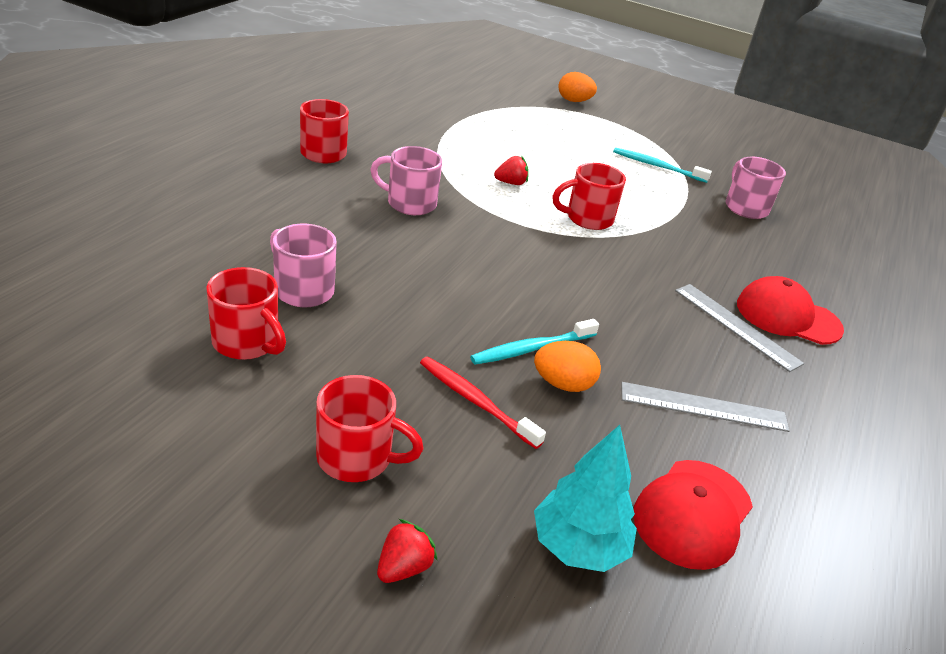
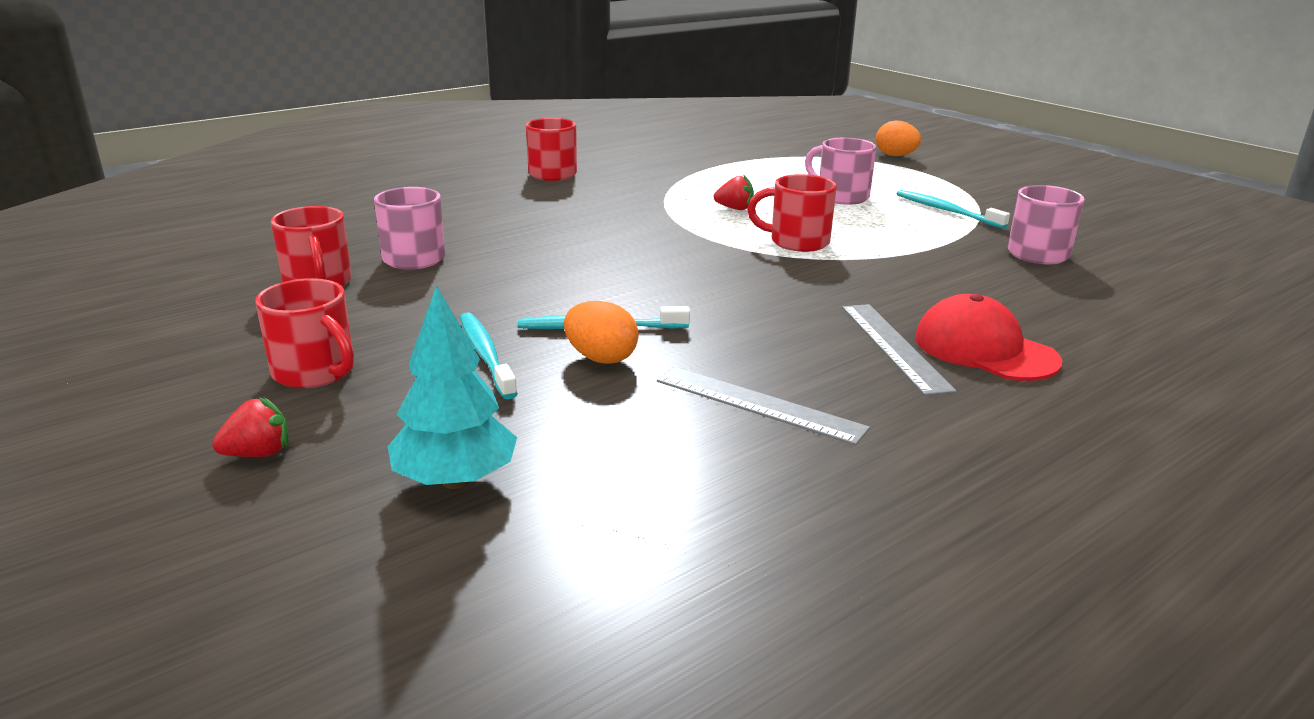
camera: 30 degrees right, 10 degrees down
pink mug [370,146,442,215] -> pink mug moved to [805,138,876,205]
red toothbrush [420,357,546,449] -> turquoise toothbrush [460,312,518,399]
red cap [633,460,753,570] -> none

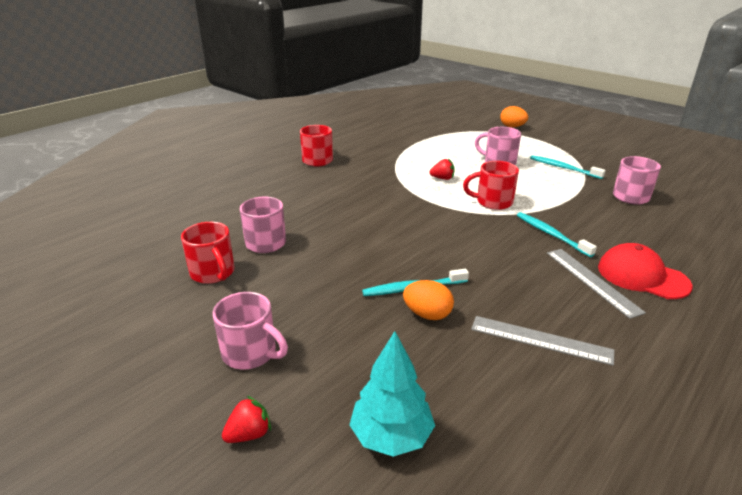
camera: 10 degrees left, 5 degrees up
red mug [255,278,354,388] -> pink mug [213,292,288,370]
turquoise toothbrush [460,312,518,399] -> turquoise toothbrush moved to [517,212,597,257]

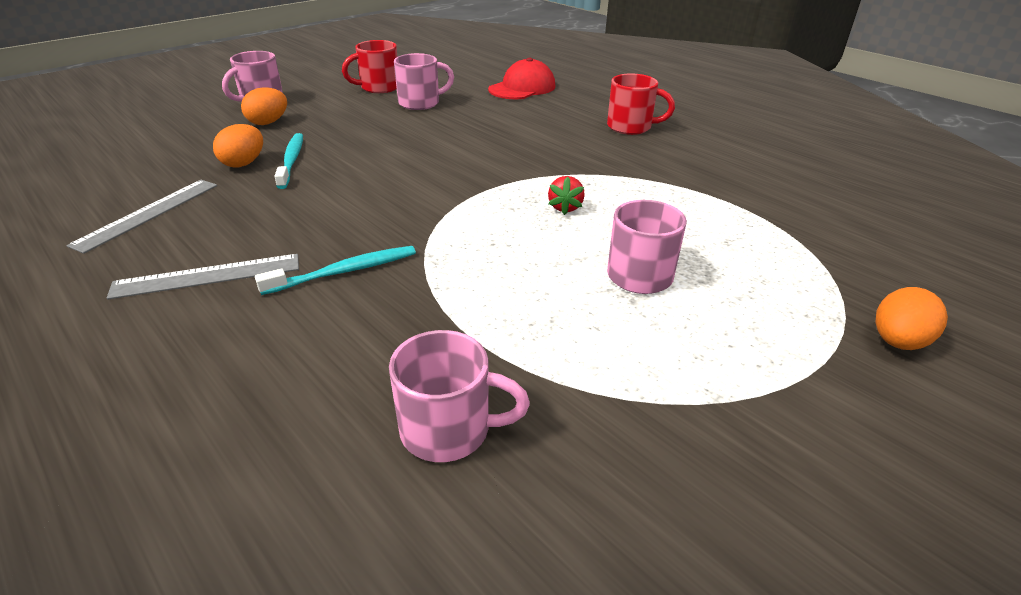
camera: 95 degrees right, 5 degrees up
red strawberry [222,396,271,443] -> none
turquoise tree [349,331,435,457] -> none
red mug [463,161,519,210] -> none
turquoise toothbrush [530,155,606,179] -> none
red cap [598,243,693,299] -> red cap moved to [488,58,555,99]
none -> orange egg [241,87,287,125]

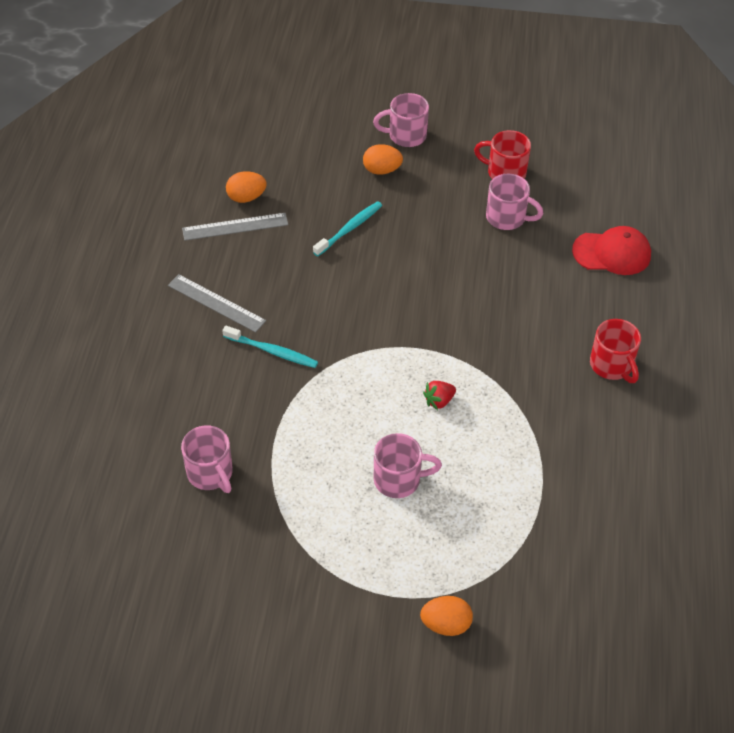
camera: 50 degrees right, 15 degrees up
orange egg [213,124,263,167] -> orange egg moved to [226,171,266,203]

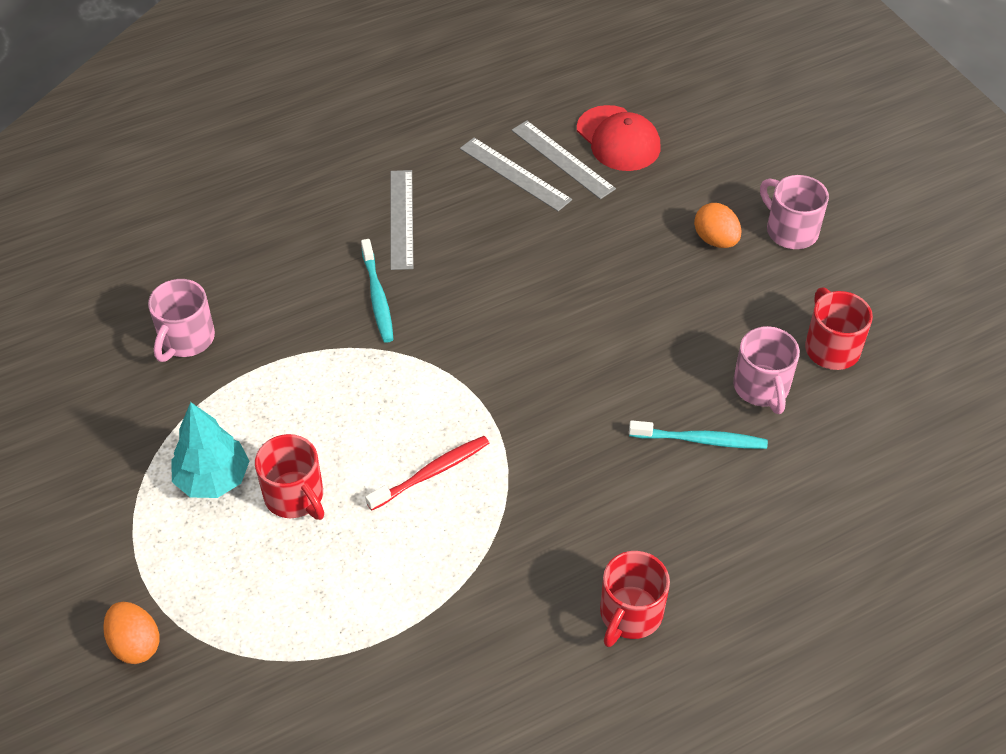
camera: 55 degrees right, 0 degrees up
orange egg [226,171,266,203] -> grey ruler [511,120,616,199]
turquoise toothbrush [313,201,382,256] -> turquoise toothbrush moved to [629,420,768,449]
pink mug [374,433,442,498] -> red mug [255,434,324,520]
red strawberry [423,381,456,410] -> red toothbrush [365,436,489,511]
red cap [572,226,651,275] -> red cap moved to [577,105,660,171]
none -> turquoise tree [171,402,249,498]

